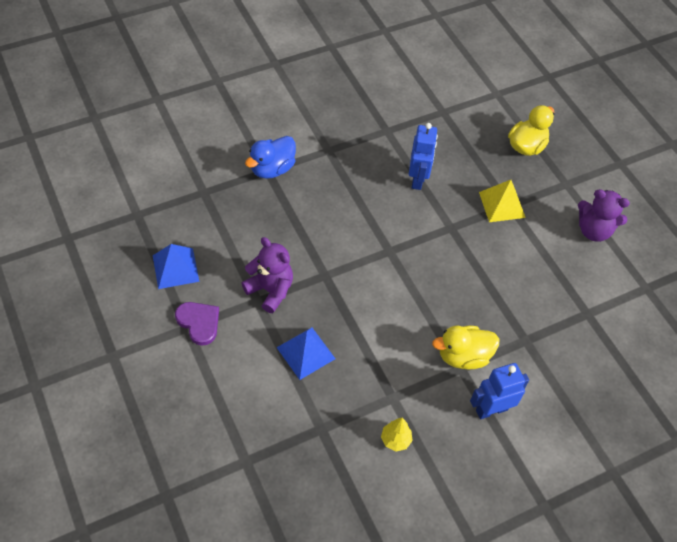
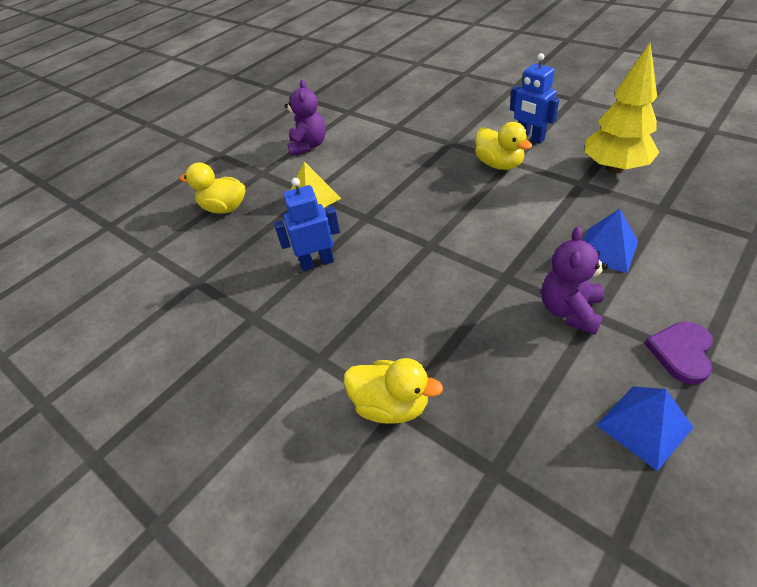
camera: 105 degrees left, 10 degrees down
blue duck [245,136,296,179] -> yellow duck [344,358,443,424]
yellow tree [381,418,413,451] -> yellow tree [584,43,659,173], size x2.30

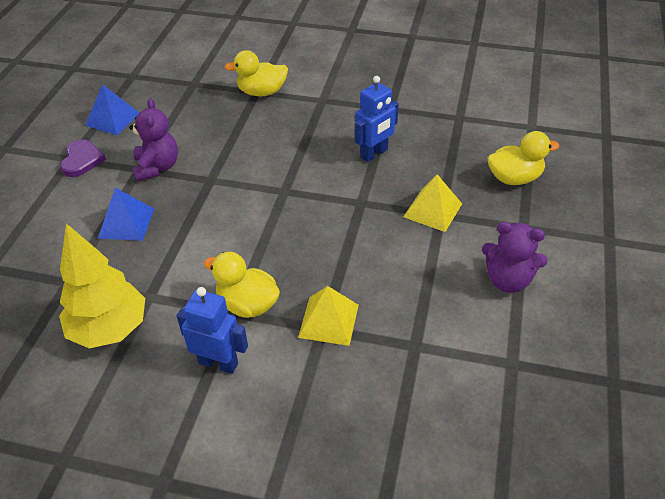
camera: 150 degrees right, 0 degrees up
purple teddy bear [285,80,326,156] -> purple teddy bear turned 45 degrees counterclockwise [482,222,548,293]
none -> yellow pyramid [298,286,359,346]

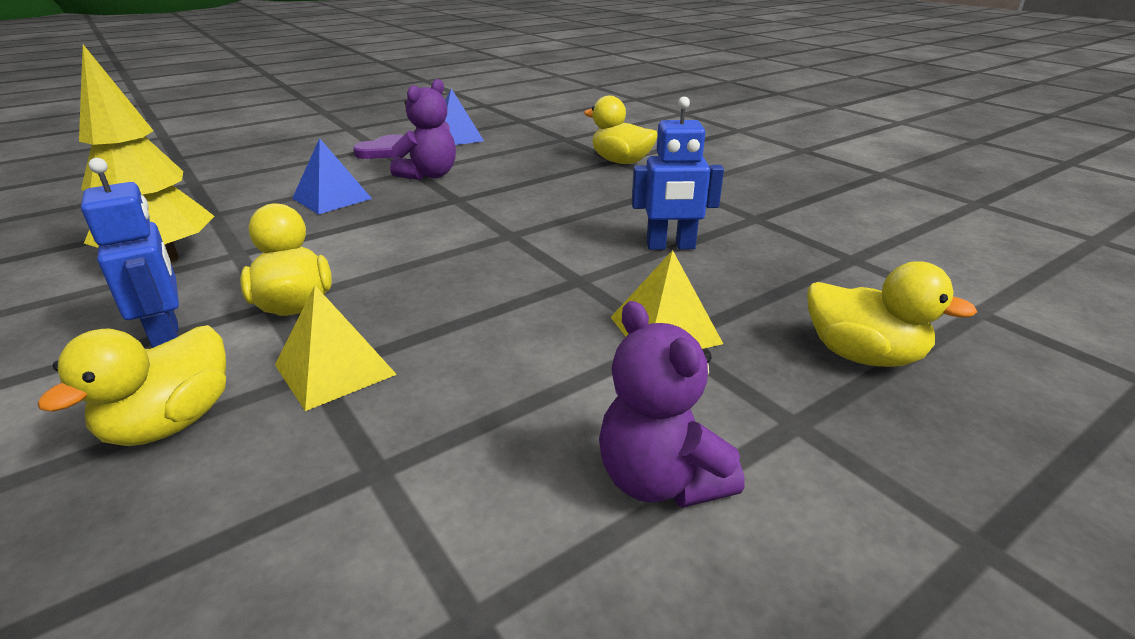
camera: 40 degrees right, 15 degrees down
none -> yellow duck [37,325,226,446]

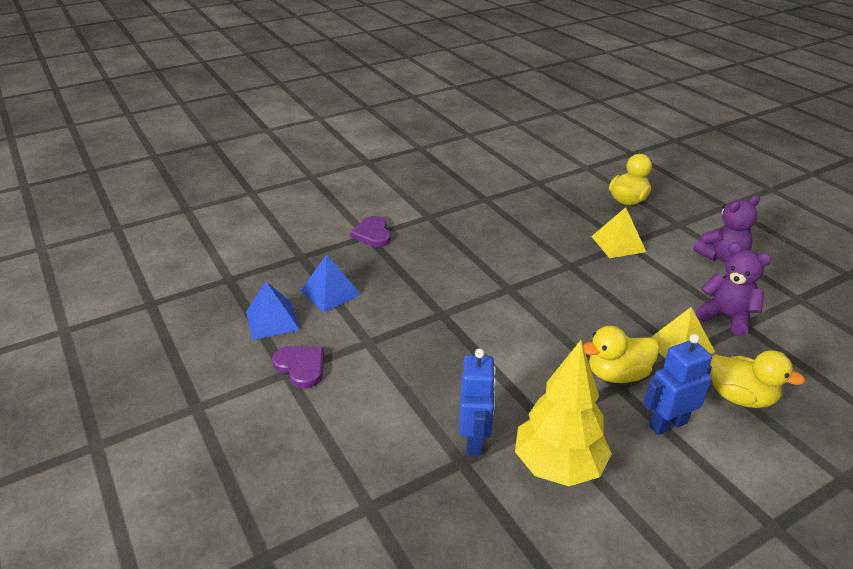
camera: 85 degrees left, 5 degrees up
blue pyramid [292,138,372,215] -> blue pyramid moved to [300,254,361,312]
purple teddy bear [390,79,456,180] -> purple teddy bear moved to [696,242,772,336]
yellow duck [584,96,658,164] -> purple heart [350,216,391,247]
blue robot [632,97,724,250] -> blue robot moved to [459,349,496,456]

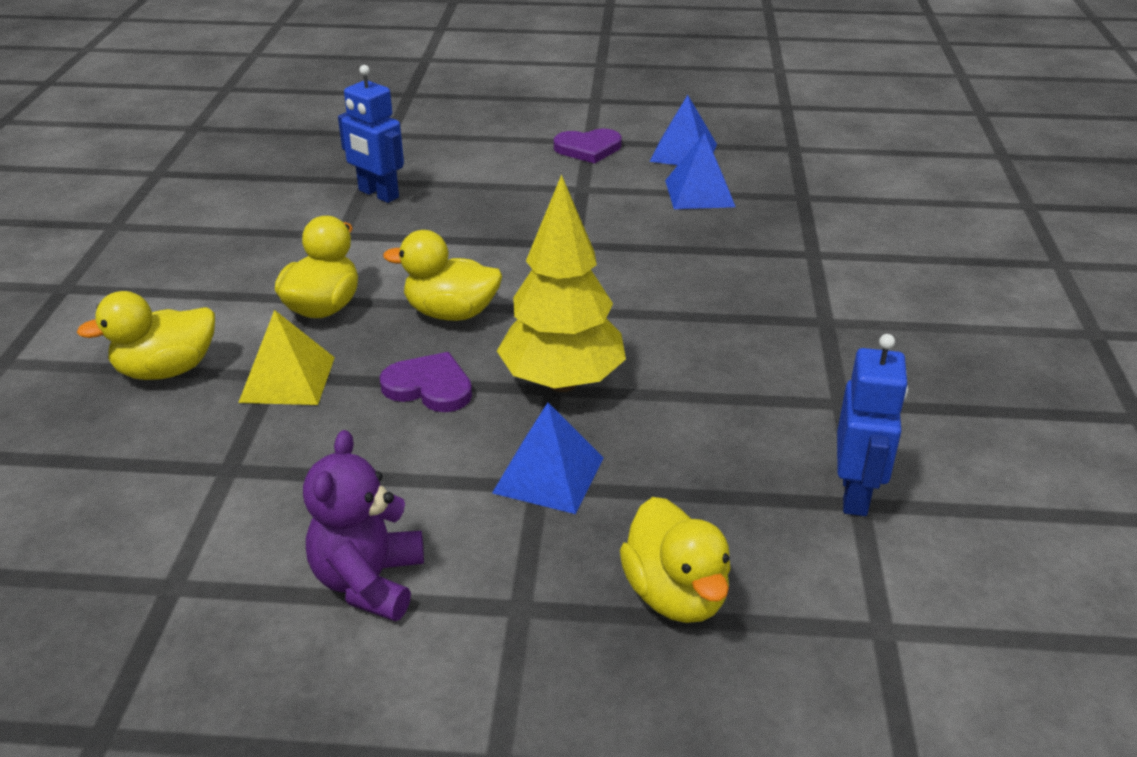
camera: 125 degrees right, 0 degrees up
purple heart [350,216,391,247] -> purple heart moved to [380,352,472,412]
yellow tree [515,340,612,486] -> yellow tree moved to [497,174,626,392]
yellow pyramid [591,207,646,258] -> blue pyramid [492,403,604,514]
blue robot [643,334,712,435] -> blue robot moved to [837,334,908,516]
purple teddy bear [696,242,772,336] -> none
none -> yellow duck [383,230,502,321]

